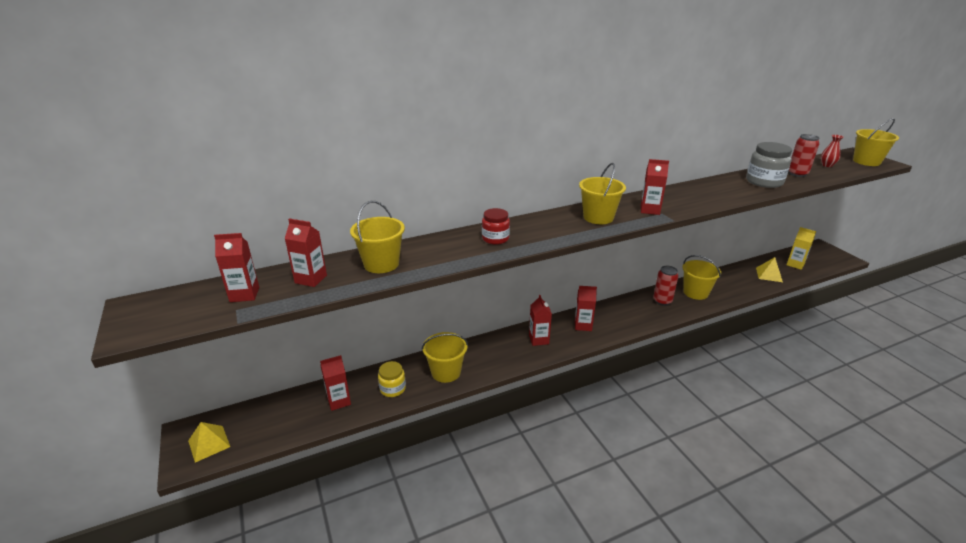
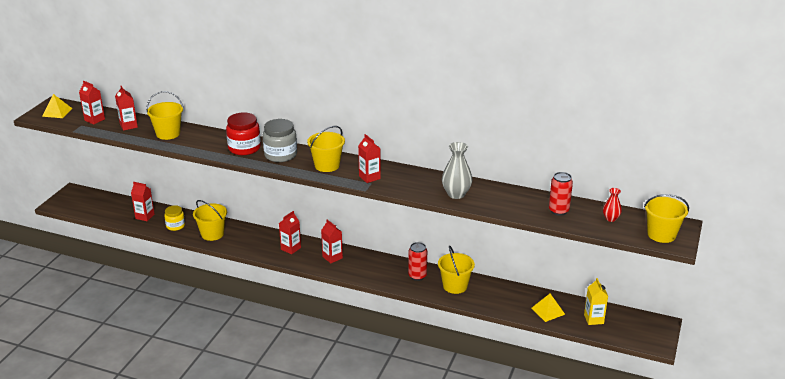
camera: 45 degrees right, 0 degrees up
yellow pyramid [188,422,230,462] -> yellow pyramid moved to [42,94,72,118]
red jar [482,208,510,245] -> red jar [226,112,261,155], size x1.58
grey jar [746,142,792,188] -> grey jar moved to [263,119,297,162]
none -> grey vase [442,142,472,199]

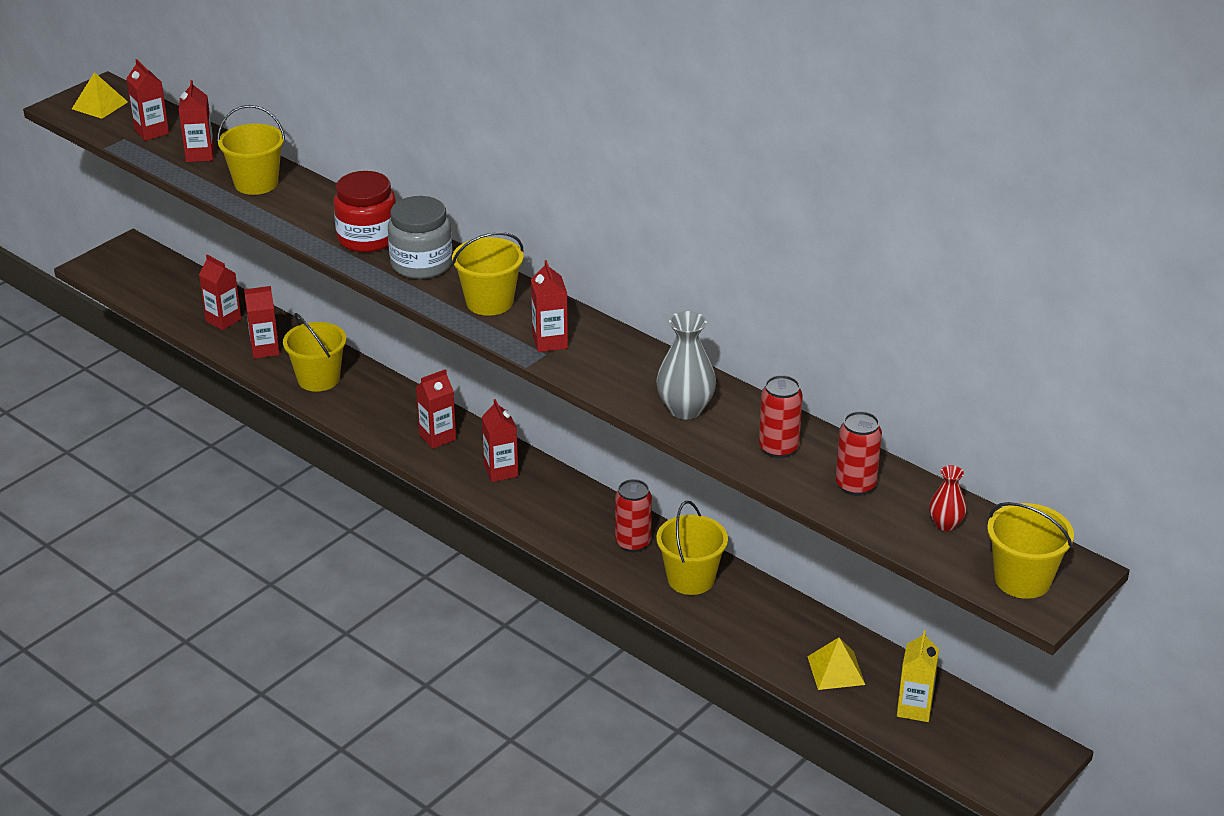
camera: 20 degrees right, 5 degrees up
yellow jar [164,205,185,231] -> red carton [244,286,279,359]
none -> red can [759,375,803,458]

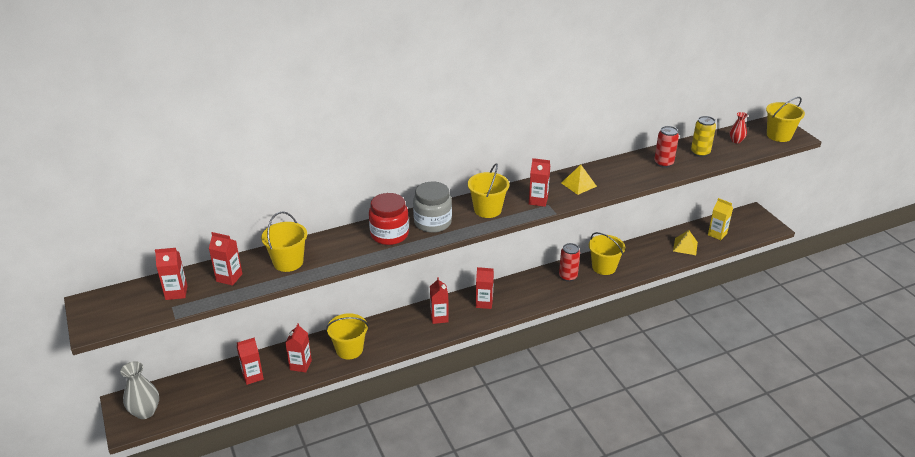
camera: 65 degrees left, 0 degrees up
yellow pyramid [72,72,128,119] -> yellow pyramid moved to [561,165,597,195]
grey vase [657,311,716,419] -> grey vase moved to [120,361,159,419]
red can [836,411,882,496] -> yellow can [691,116,716,157]

